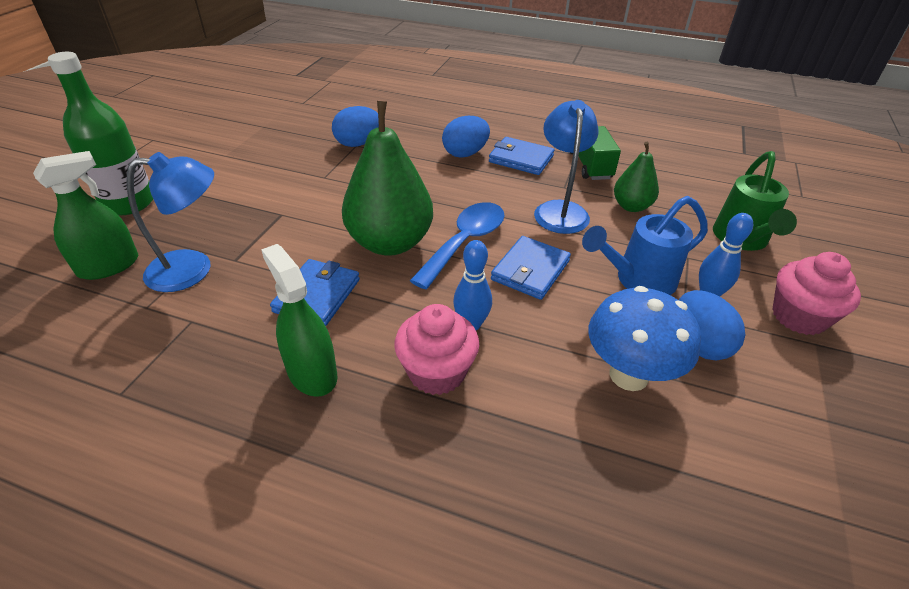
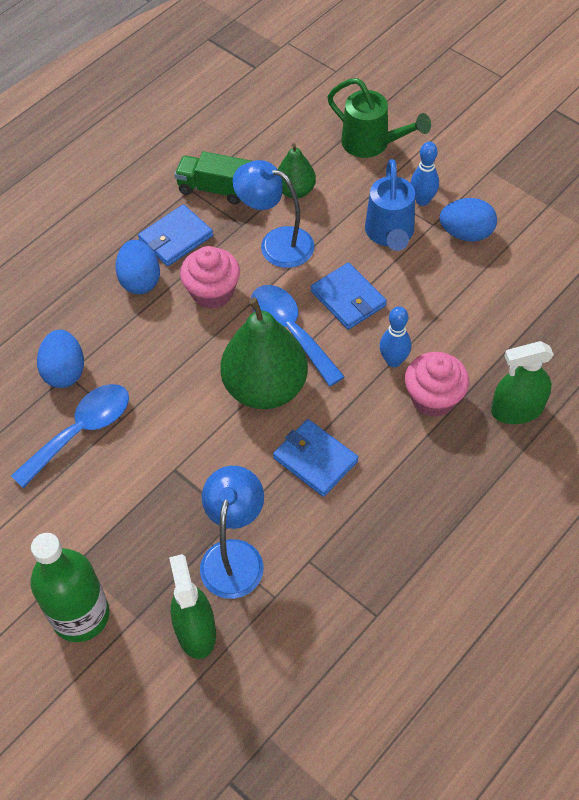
camera: 65 degrees left, 15 degrees up
green spray bottle [261,244,337,397] -> green spray bottle moved to [491,341,554,424]
blue mushroom [588,286,701,391] -> none
pink cupcake [772,252,861,335] -> pink cupcake moved to [180,246,240,309]
none -> blue spoon [11,384,129,488]

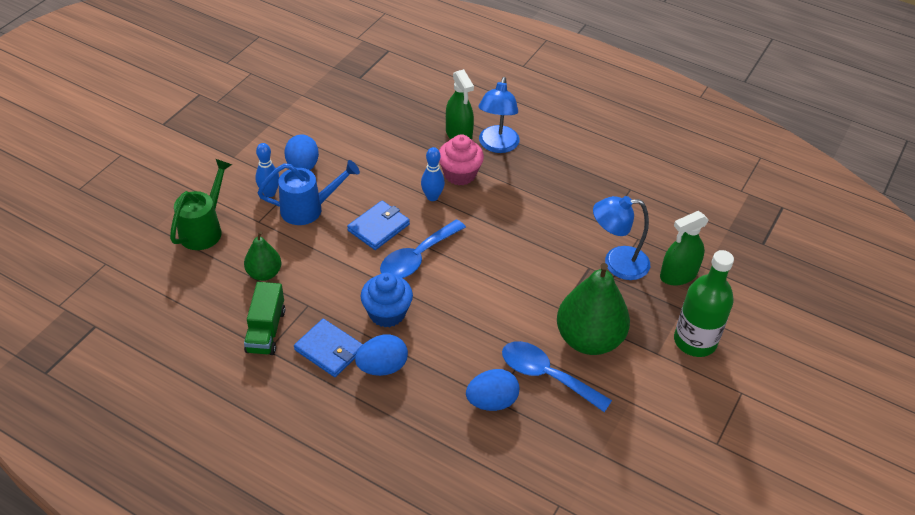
camera: 105 degrees left, 10 degrees down
pink cupcake [180,246,240,309] -> blue cupcake [361,273,413,327]
green pear [220,297,308,409] -> green pear moved to [557,263,630,355]
blue lamp [233,160,314,268] -> blue lamp moved to [479,77,520,153]
blue wallet [273,419,358,497] -> none

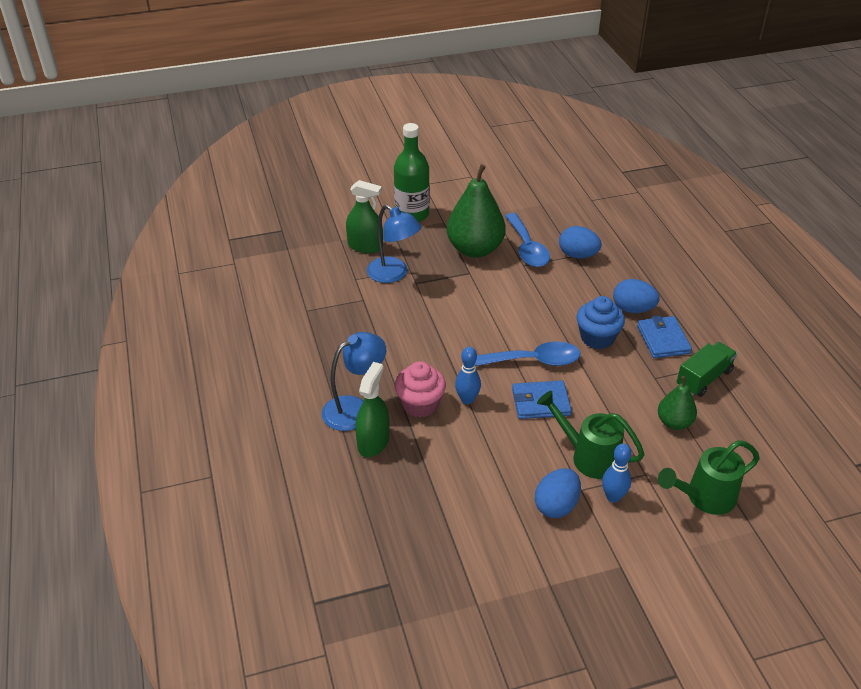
camera: 135 degrees left, 5 degrees down
blue watering can [258,160,360,225] -> green watering can [537,391,645,479]

